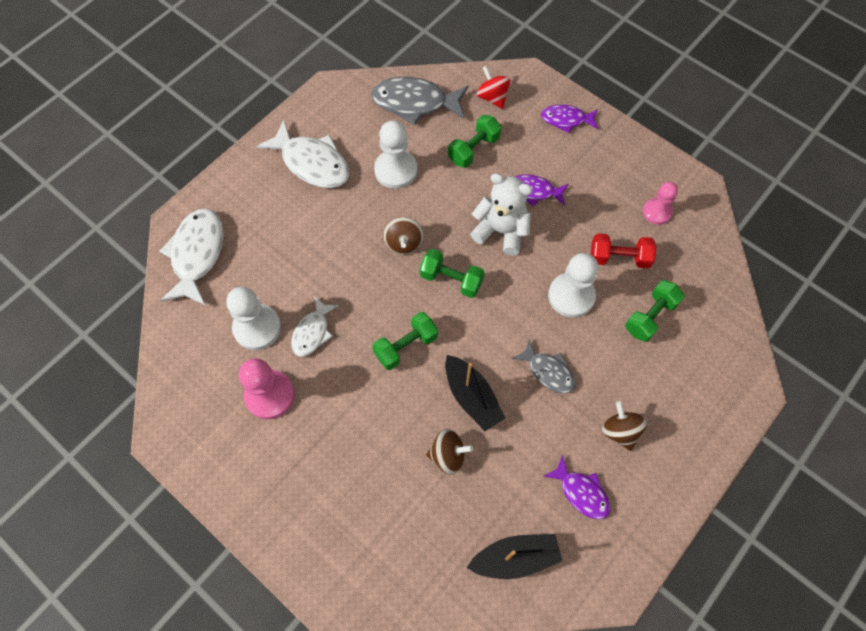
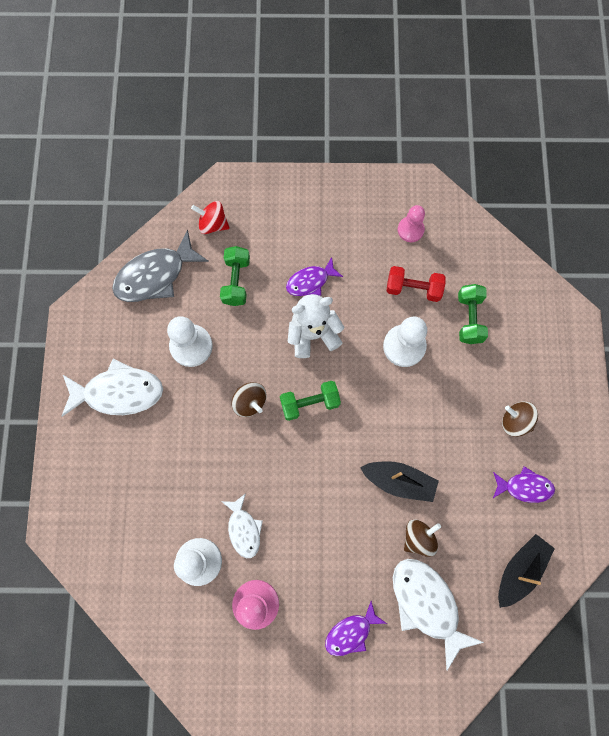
camera: 40 degrees left, 10 degrees up
white fish [159,208,224,306] -> white fish moved to [393,559,484,670]
green dumbbell [372,312,438,370] -> none
grey fish [512,339,576,393] -> none
purple fish [541,104,598,133] -> purple fish moved to [325,601,387,656]
red dumbbell [590,233,657,269] -> red dumbbell turned 45 degrees clockwise [387,266,445,302]

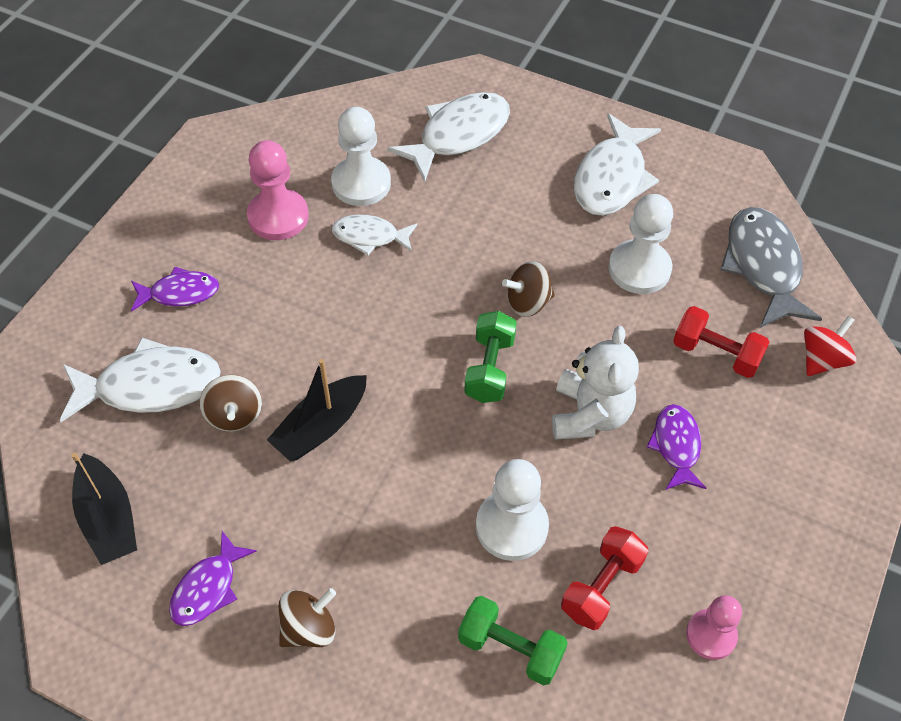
camera: 115 degrees right, 20 degrees down
green dumbbell [220,246,250,306] -> red dumbbell [673,306,770,378]
purple fish [325,601,387,656] -> purple fish turned 90 degrees clockwise [131,267,219,312]
none -> white fish [387,92,510,182]

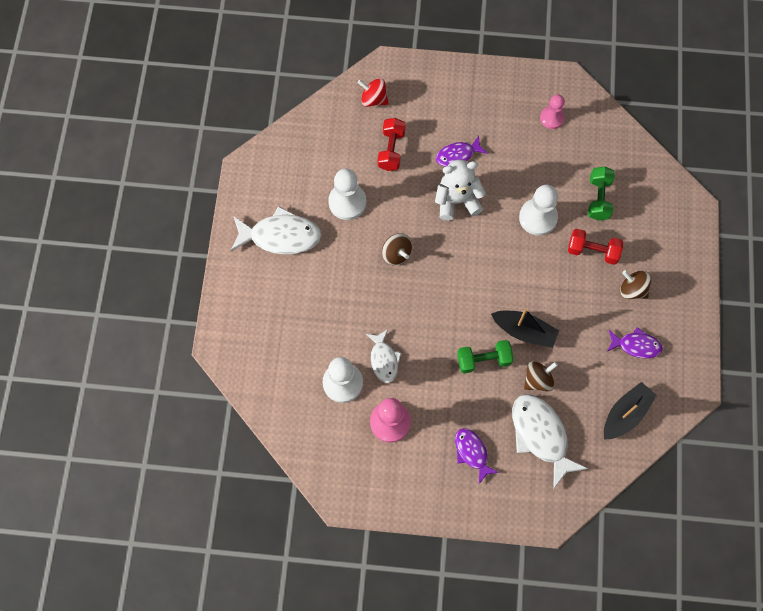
camera: 110 degrees left, 15 degrees up
white fish [387,92,510,182] -> none
green dumbbell [464,311,517,403] -> green dumbbell moved to [457,340,513,374]
red dumbbell [561,526,648,630] -> red dumbbell moved to [568,229,623,265]
grey fish [720,207,822,328] -> none

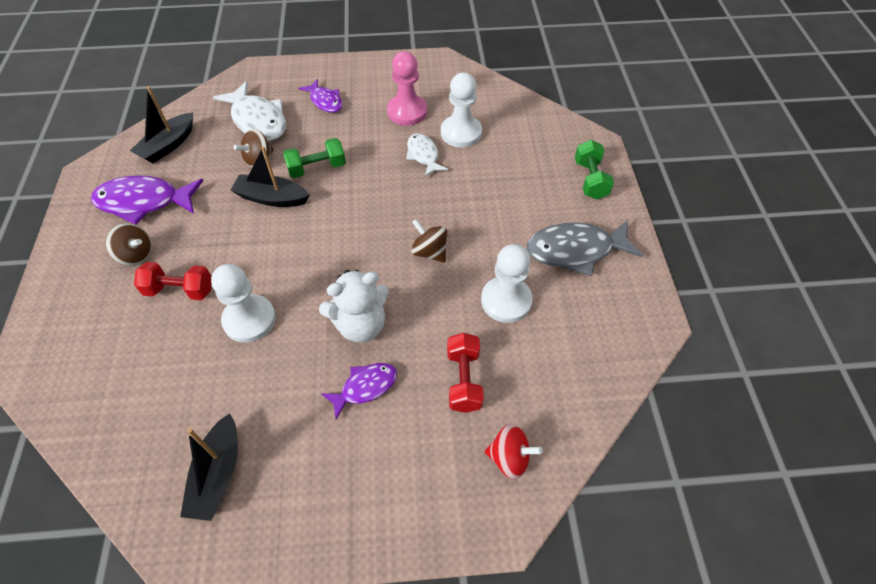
camera: 170 degrees right, 15 degrees down
white fish [231,206,321,254] -> grey fish [527,220,643,276]
pink pawn [540,94,565,129] -> black boat [180,413,238,521]
green dumbbell [588,166,615,220] -> green dumbbell moved to [575,140,614,200]
purple fish [607,327,663,358] -> purple fish [91,175,203,225], size x1.70

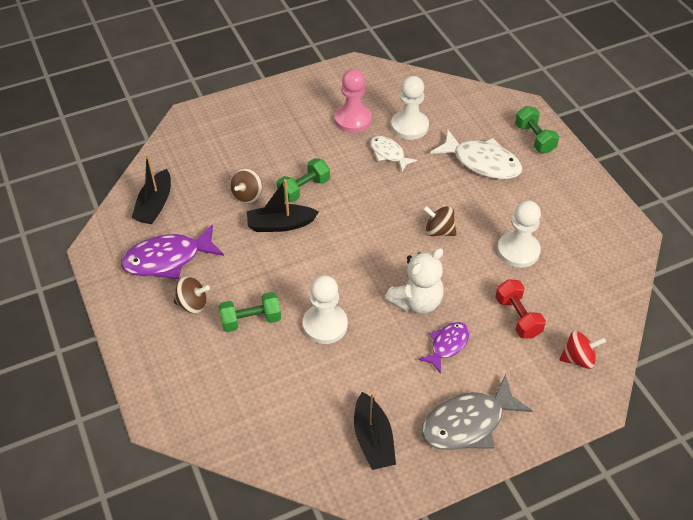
camera: 20 degrees left, 5 degrees down
red dumbbell [134,262,212,300] -> green dumbbell [218,292,281,332]
white fish [213,81,286,141] -> white fish moved to [430,129,522,179]
purple fish [299,79,342,112] -> none
grey fish [527,220,643,276] -> grey fish moved to [421,375,533,450]

